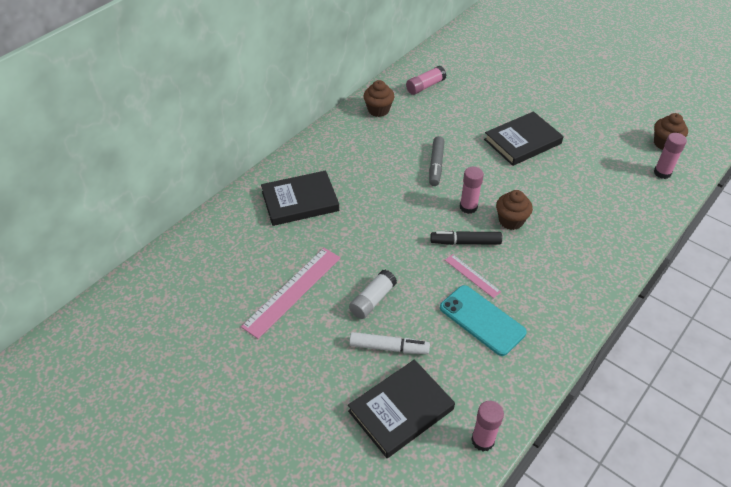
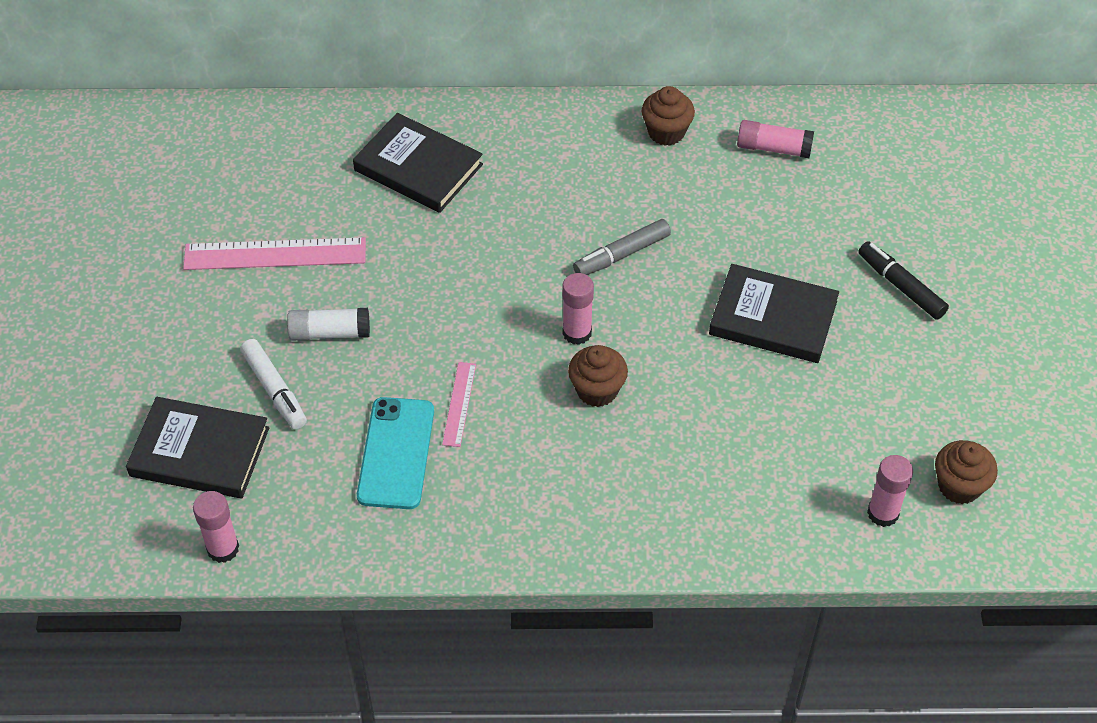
camera: 50 degrees right, 5 degrees up
black marker [430,231,502,245] -> black marker moved to [858,241,949,320]

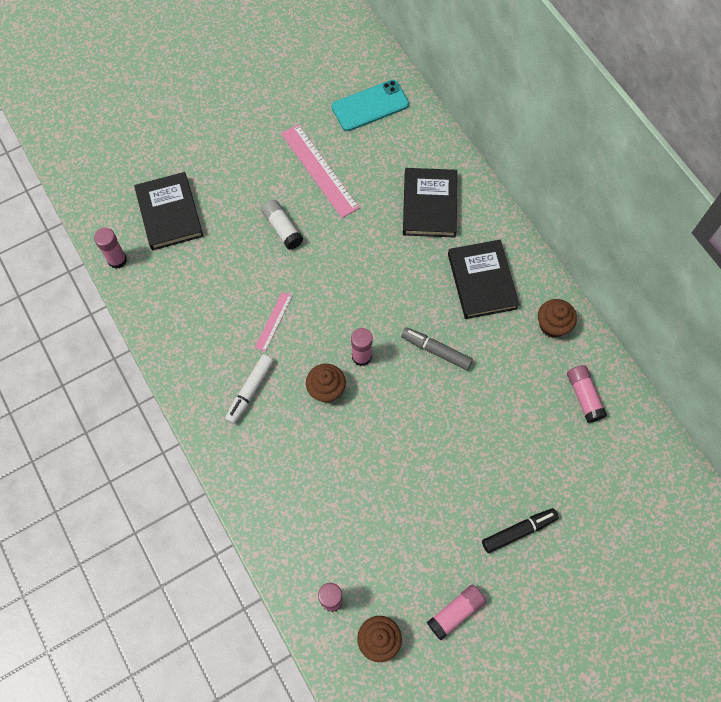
camera: 60 degrees right, 15 degrees up
white marker [240,339,307,429] -> white marker moved to [225,355,273,424]
turquoise phone [357,397,434,509] -> turquoise phone moved to [332,80,409,131]
pink ruler [442,362,476,447] -> pink ruler turned 45 degrees counterclockwise [255,292,292,352]
black book [709,264,839,363] -> black book moved to [448,240,520,319]
black marker [858,241,949,320] -> black marker turned 45 degrees clockwise [482,508,559,553]
none -> pink glue stick [427,585,486,640]

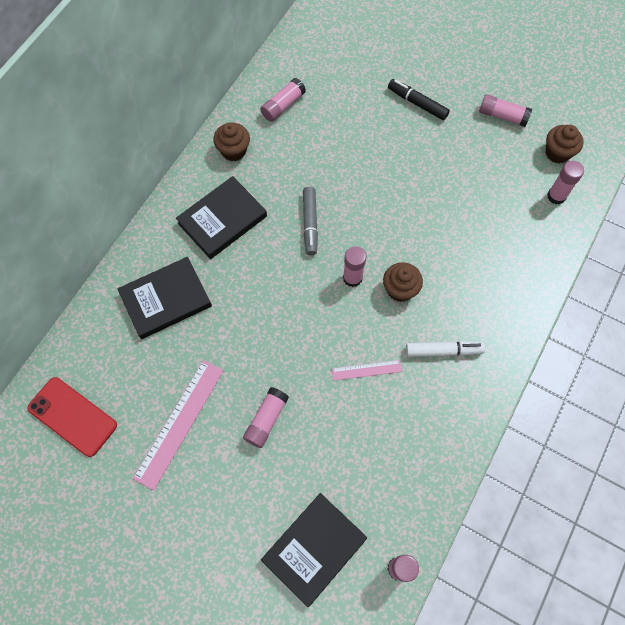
camera: 120 degrees left, 0 degrees up
white glue stick [262,200,304,250] -> pink glue stick [243,387,289,448]
turquoise phone [332,80,409,131] -> red phone [27,377,117,457]

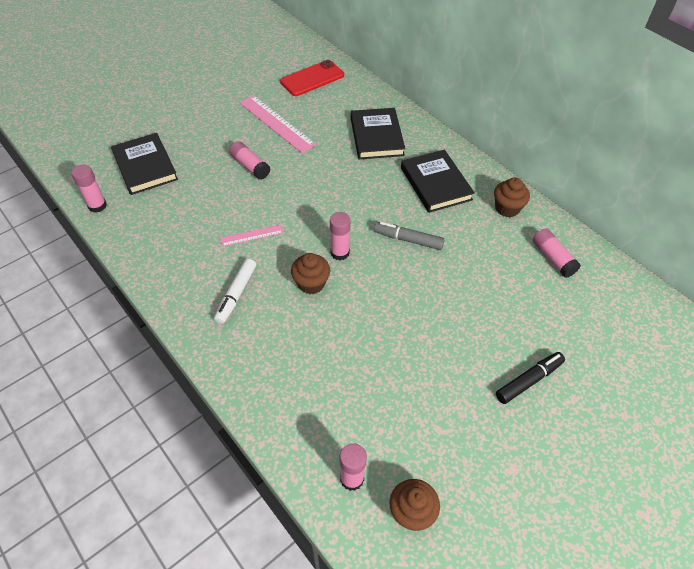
camera: 110 degrees right, 15 degrees down
pink ruler [332,360,402,381] -> pink ruler turned 60 degrees clockwise [220,225,284,246]
pink glue stick [479,94,532,127] -> none

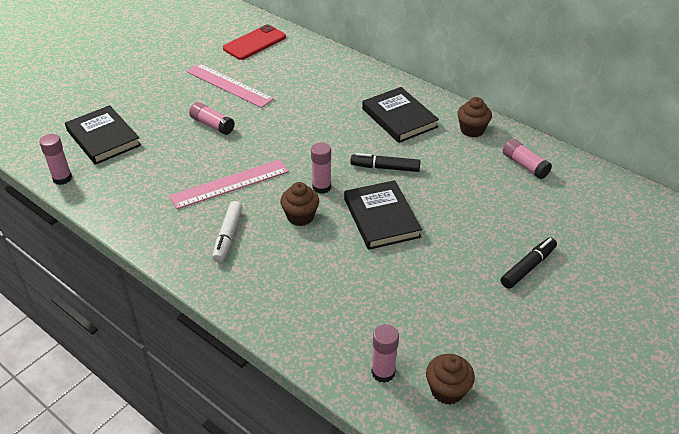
camera: 10 degrees left, 10 degrees down
pink ruler [220,225,284,246] -> pink ruler [169,159,289,209], size x1.90
black book [351,108,405,159] -> black book moved to [344,180,422,250]
grey marker [374,222,445,250] -> black marker [350,153,421,172]

